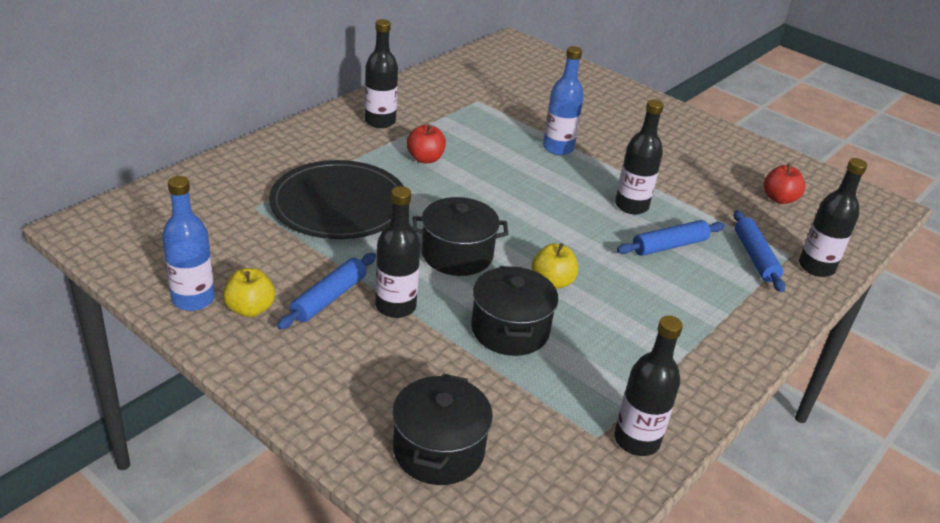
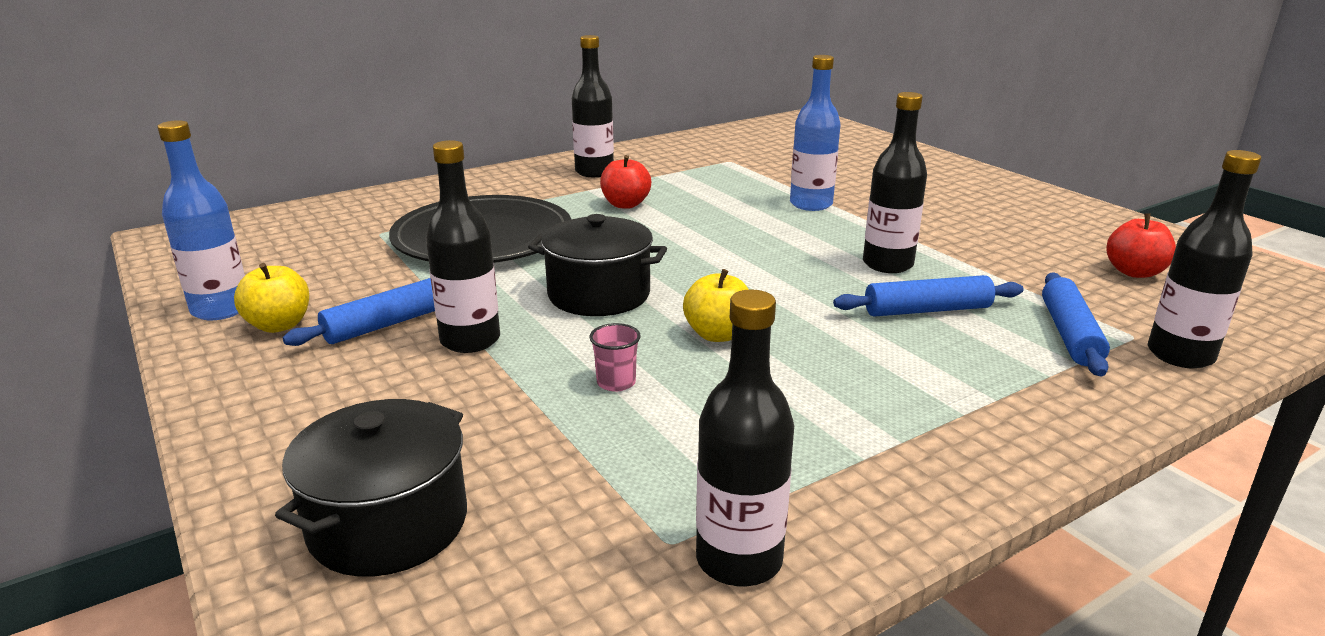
camera: 20 degrees right, 10 degrees down
black pot [471,266,558,356] -> pink cup [589,323,641,391]

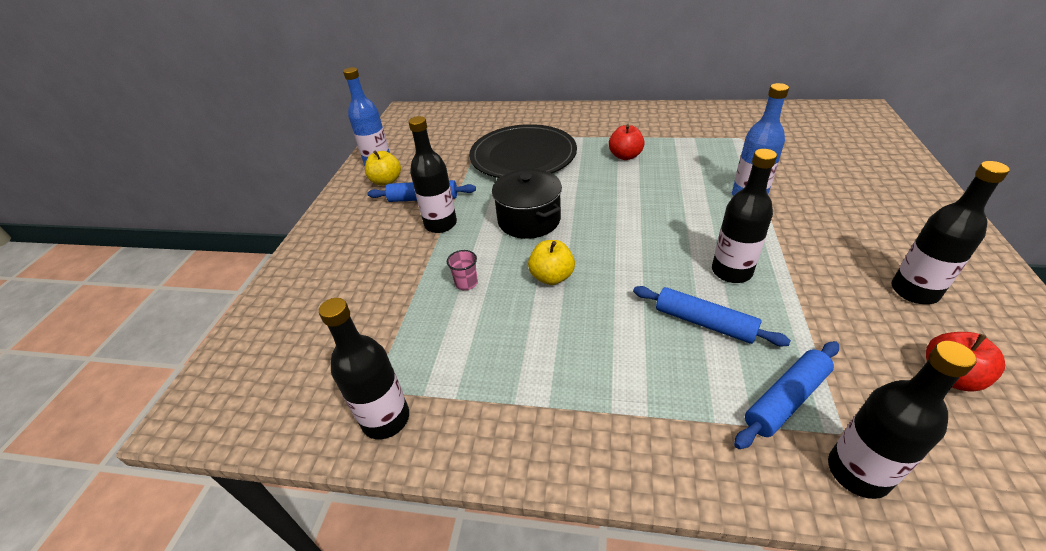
camera: 45 degrees right, 15 degrees up
black pot [275,399,467,577] -> none
black bottle [572,35,614,177] -> black bottle moved to [891,161,1010,304]

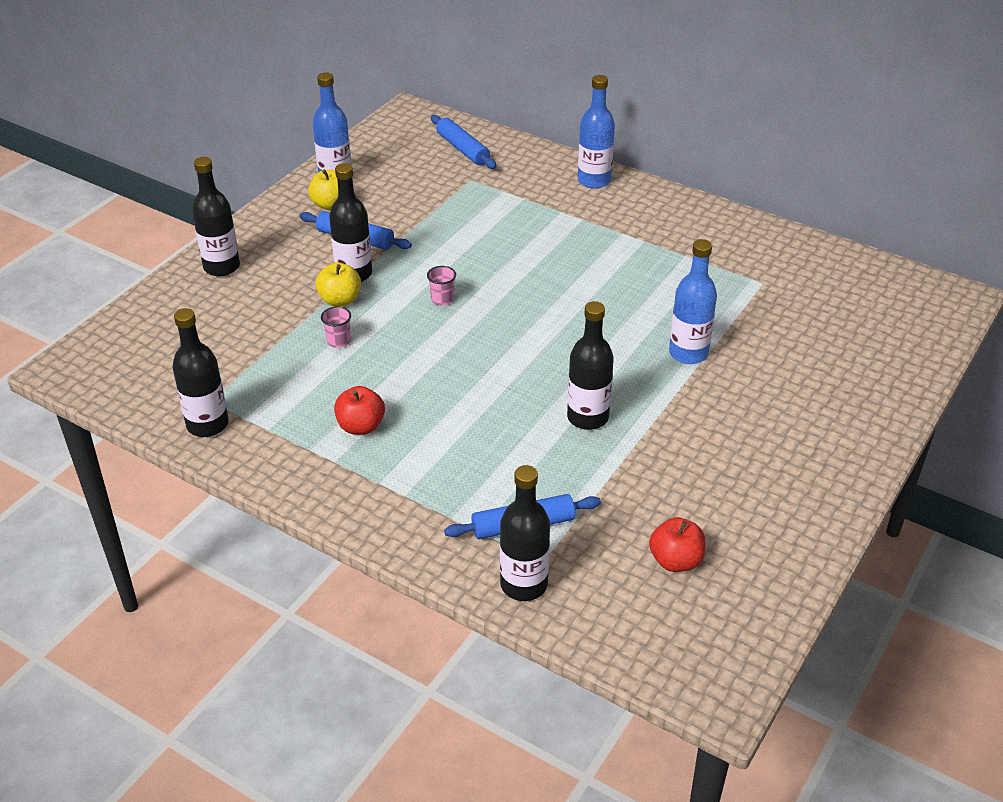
camera: 20 degrees right, 0 degrees up
black plate [469,124,577,178] -> none
black pot [492,169,562,239] -> pink cup [427,266,456,306]
yellow apple [528,240,575,285] -> yellow apple moved to [316,263,361,307]
red apple [609,124,645,160] -> red apple moved to [334,386,385,435]
blue rolling pin [633,286,791,346] -> blue rolling pin moved to [431,115,497,169]
black bottle [891,161,1010,304] -> black bottle moved to [192,157,240,276]
none -> blue bottle [578,75,615,189]

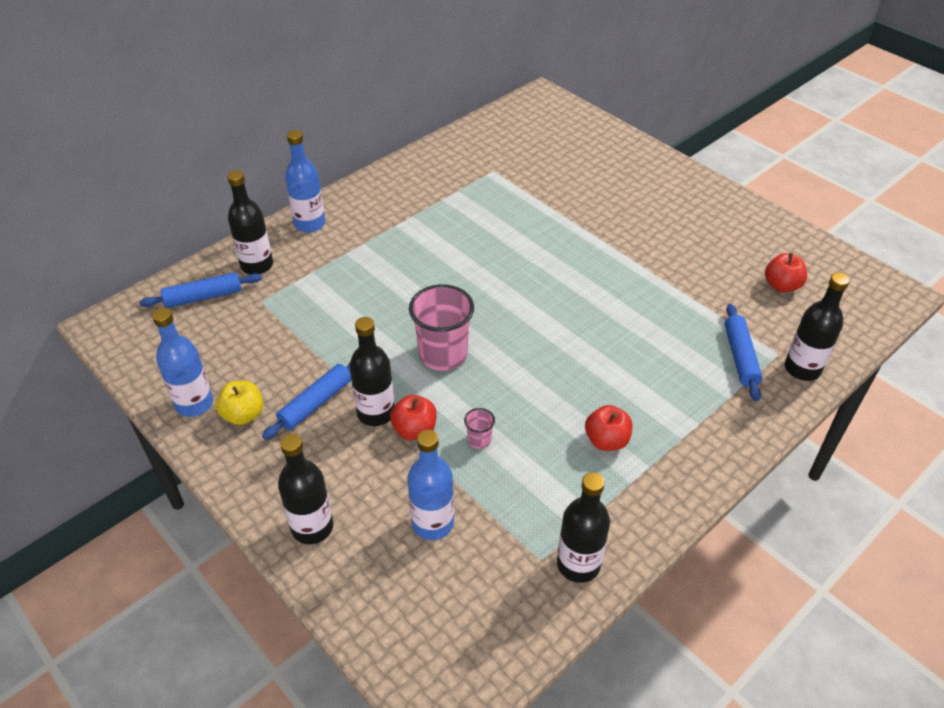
camera: 75 degrees left, 5 degrees up
yellow apple [316,263,361,307] -> red apple [390,395,437,440]
pink cup [427,266,456,306] -> pink cup [409,284,474,371], size x2.24
black bottle [567,301,614,430] -> black bottle moved to [227,170,273,274]
blue bottle [669,239,717,364] -> blue bottle moved to [407,430,454,540]

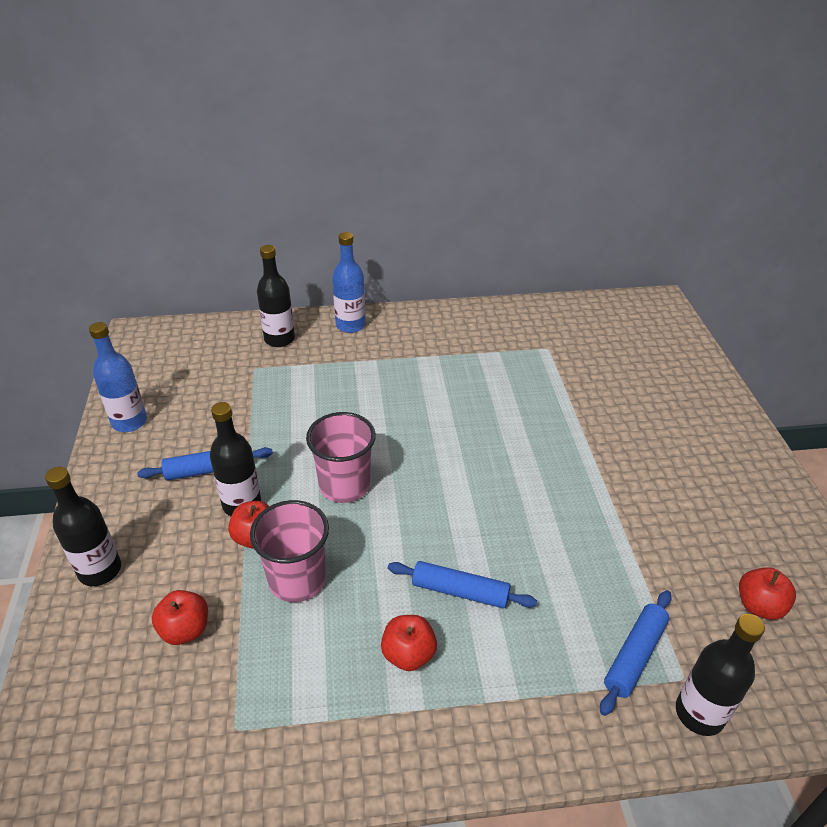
camera: 35 degrees right, 5 degrees down
blue rolling pin [139,272,262,308] -> blue rolling pin moved to [388,561,537,609]
yellow apple [216,380,263,425] -> none
blue bottle [407,430,454,540] -> red apple [152,590,208,645]
pink cup [464,408,495,449] -> pink cup [250,500,329,602], size x2.24
black bottle [557,472,610,583] -> none

